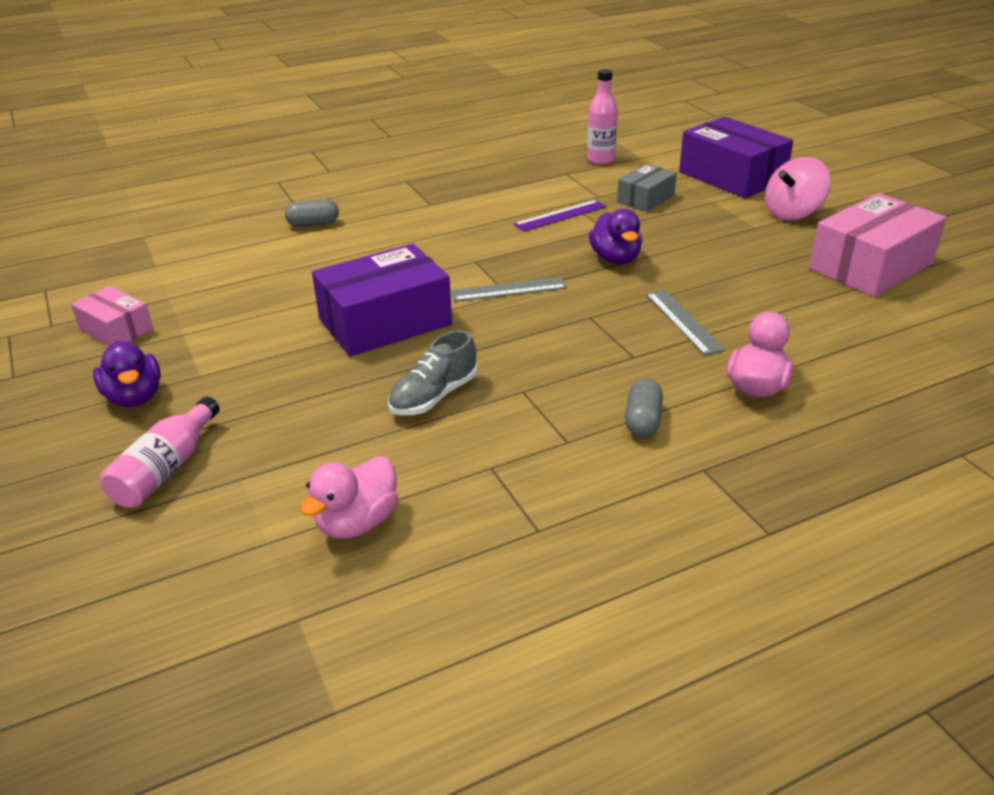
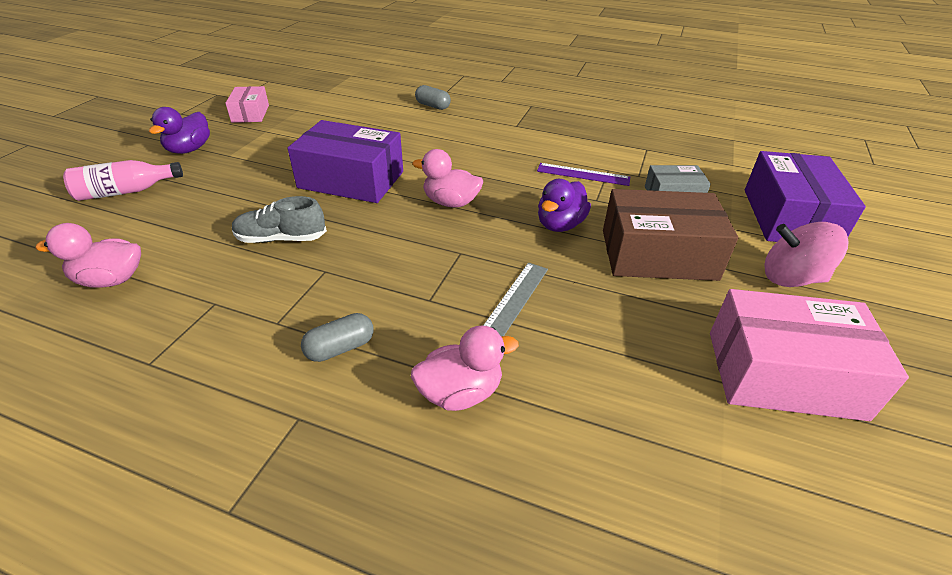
camera: 45 degrees right, 5 degrees up
grey ruler [451,277,567,301] -> pink duck [412,149,483,207]
pink bottle [587,69,618,165] -> none
none -> brown box [603,189,738,281]

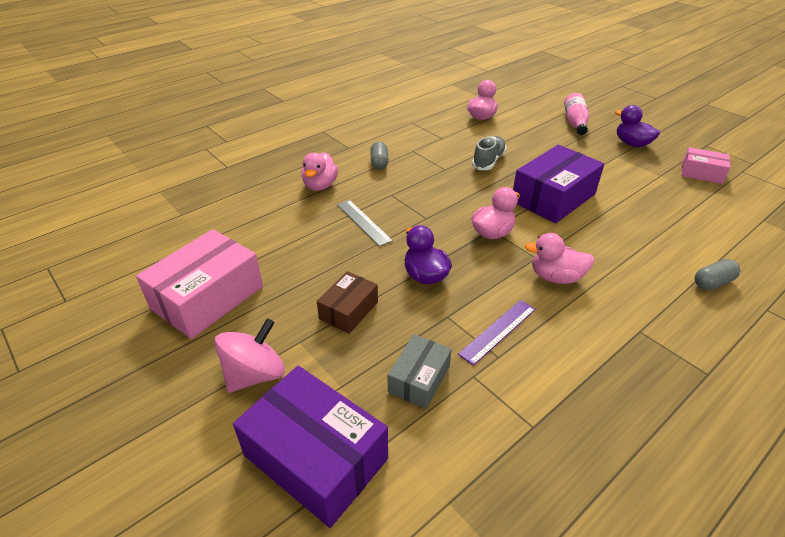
camera: 120 degrees right, 0 degrees up
brown box [603,189,738,281] -> brown box [317,271,378,334], size x0.55
none -> pink duck [525,233,594,284]

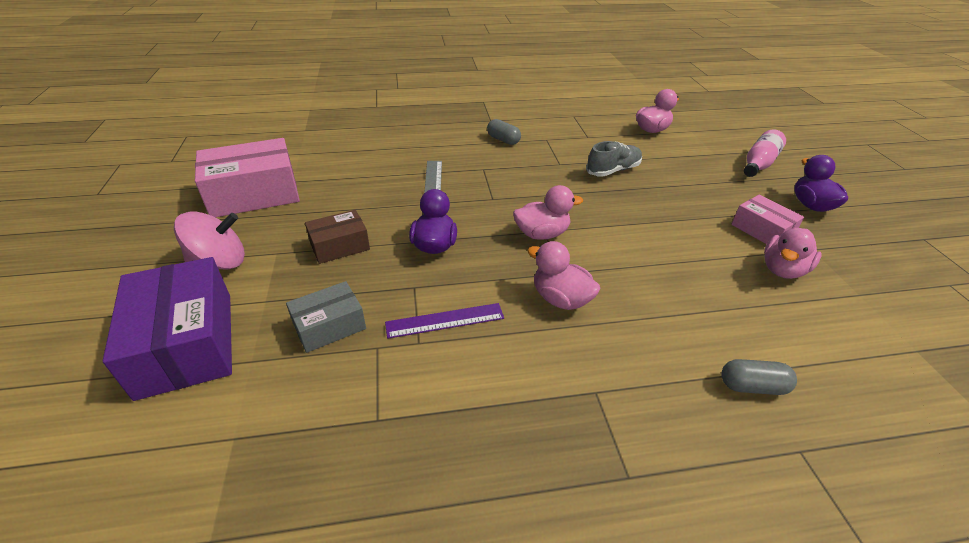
camera: 30 degrees right, 0 degrees up
pink duck [301,152,338,191] -> pink duck moved to [764,228,822,279]
grey capsule [371,142,389,170] -> grey capsule turned 75 degrees counterclockwise [487,119,521,145]
purple box [513,145,604,223] -> none
pink box [682,147,731,184] -> pink box moved to [731,194,804,244]

